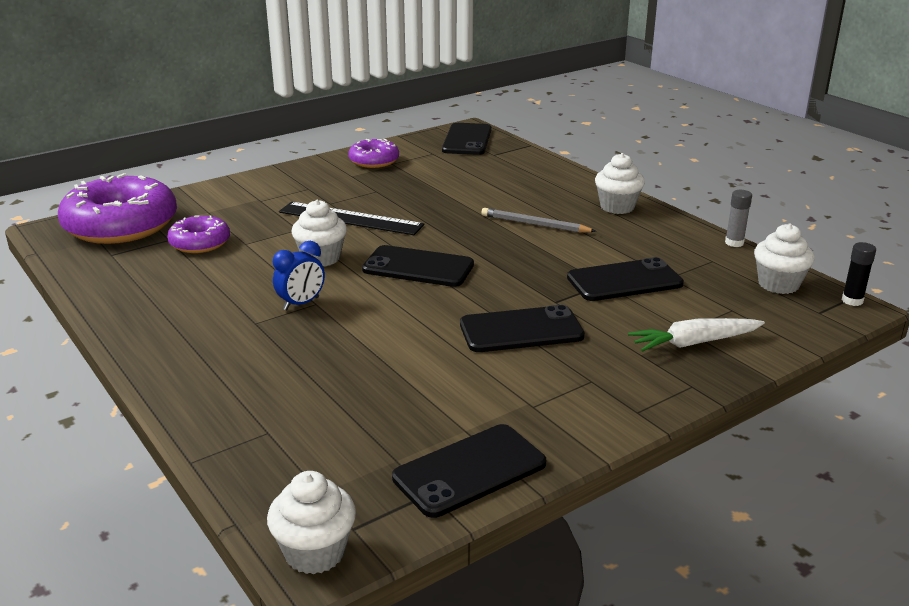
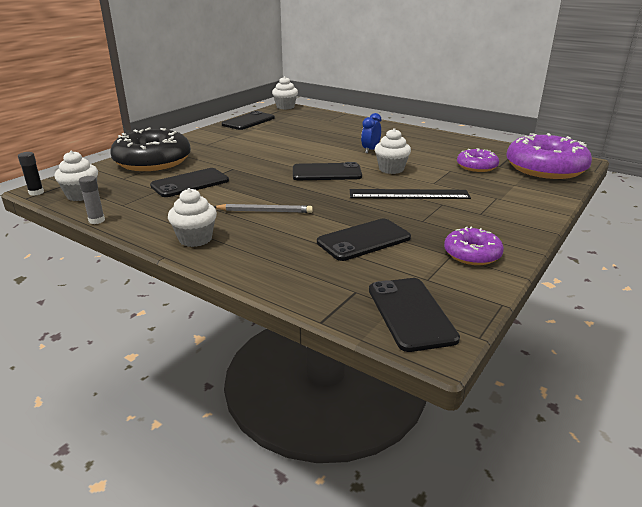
camera: 160 degrees right, 0 degrees up
black phone [460,305,585,352] -> black phone moved to [317,219,411,261]
white carrot [628,318,765,352] -> black donut [110,128,191,171]

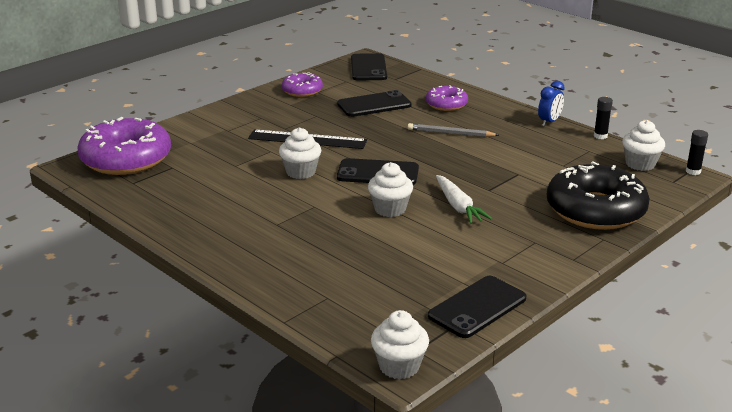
camera: 170 degrees left, 0 degrees up
grey glue stick [79,176,105,224] -> black glue stick [594,97,613,139]
black phone [150,168,229,197] -> none
white cupcake [168,188,217,247] -> white cupcake moved to [368,162,413,217]
blue clock [361,113,381,153] -> blue clock moved to [538,81,565,126]
purple donut [457,148,499,172] -> purple donut moved to [426,85,468,111]
none -> white carrot [436,175,492,224]

